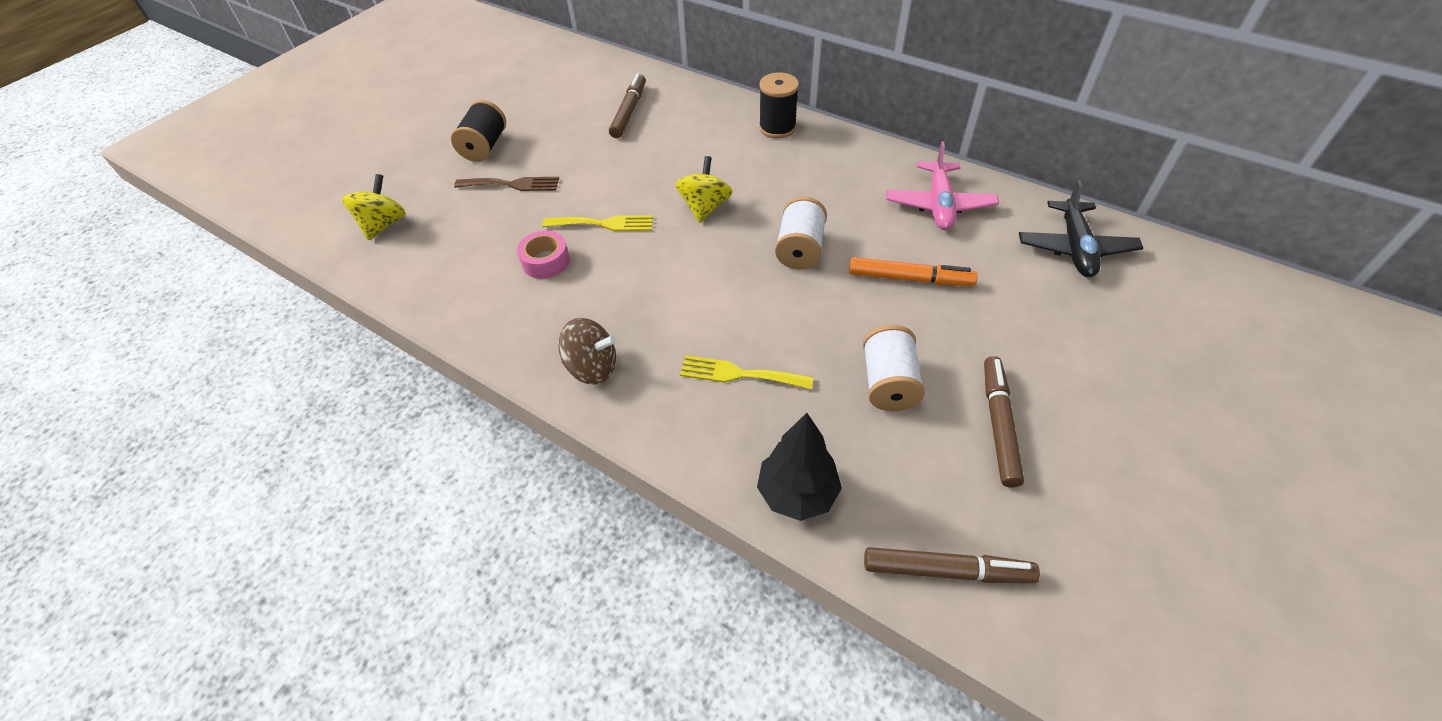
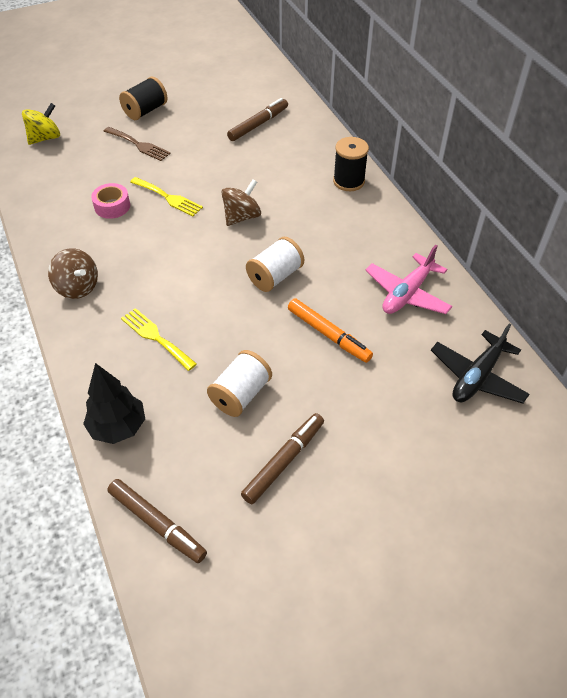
camera: 30 degrees right, 0 degrees up
yellow spinning top [676,156,733,223] -> brown spinning top [221,179,261,226]

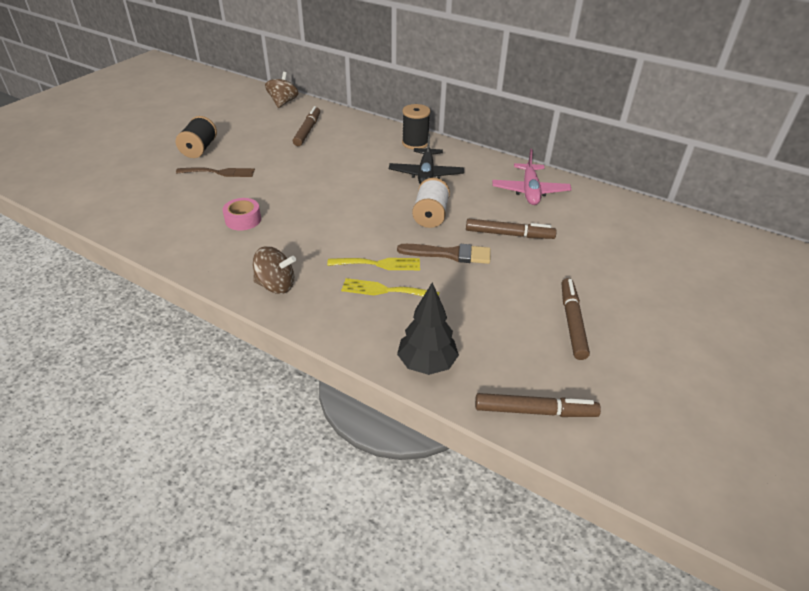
camera: 35 degrees left, 10 degrees down
yellow spinning top [22,103,60,145] -> none
yellow fork [130,177,203,216] -> yellow fork moved to [327,258,420,270]
white spool [207,350,272,417] -> none
brown spinning top [221,179,261,226] -> brown spinning top moved to [265,72,298,108]
orange marker [288,298,373,363] -> brown marker [466,219,557,239]
black plane [431,323,530,404] -> black plane moved to [389,134,464,184]
none -> brown brush [397,244,491,264]

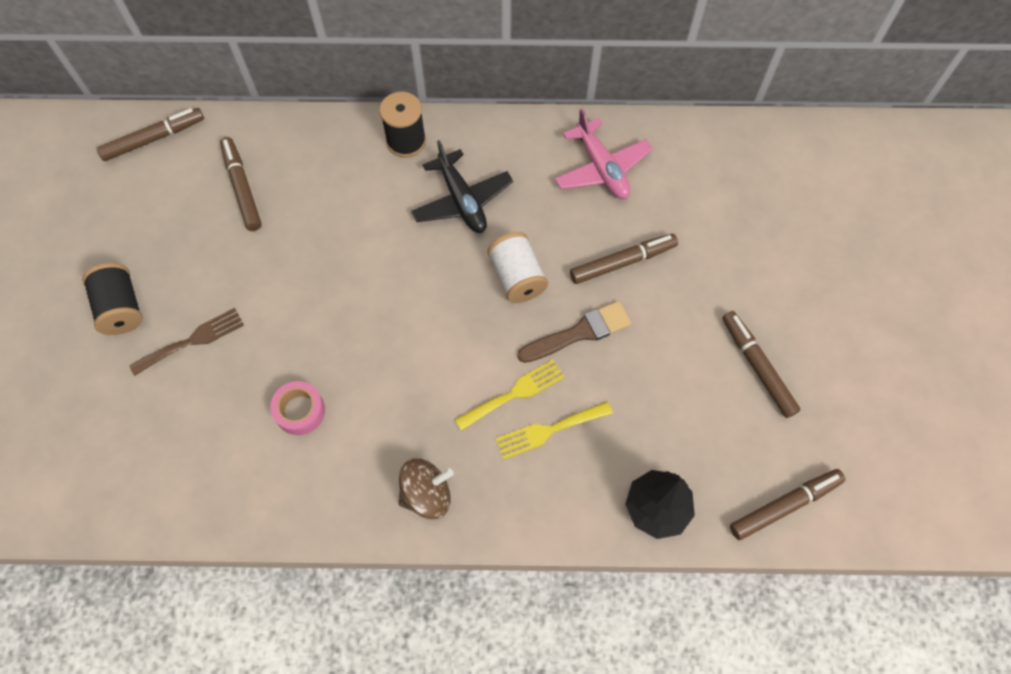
camera: 30 degrees left, 25 degrees up
brown spinning top [265,72,298,108] -> brown marker [97,108,204,161]

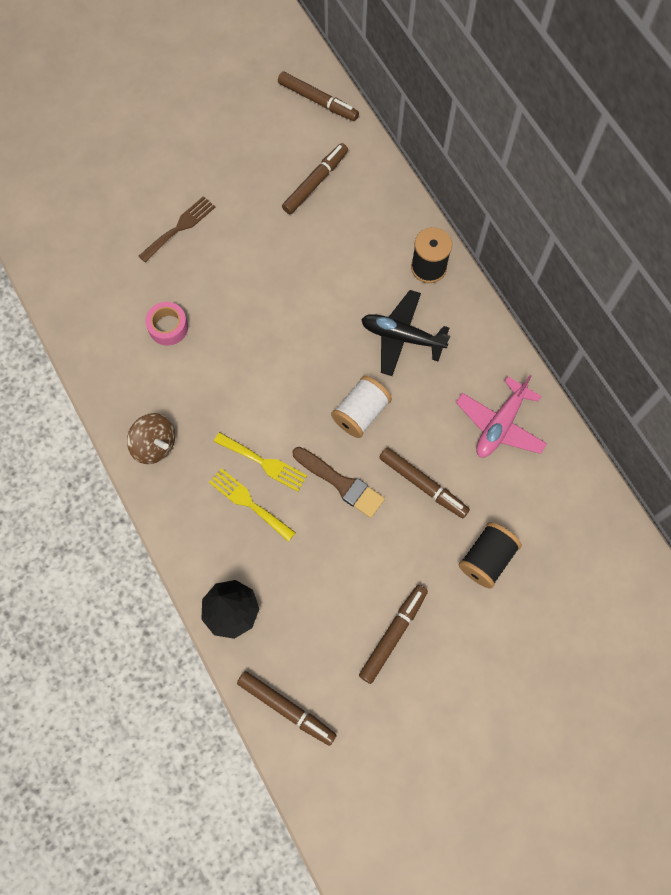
camera: 60 degrees right, 5 degrees up
black spool [82,263,143,335] -> black spool moved to [459,522,522,589]
brown fork [129,308,244,376] -> brown fork turned 75 degrees counterclockwise [139,196,215,263]
black plane [411,140,513,233] -> black plane turned 75 degrees clockwise [361,290,450,376]

